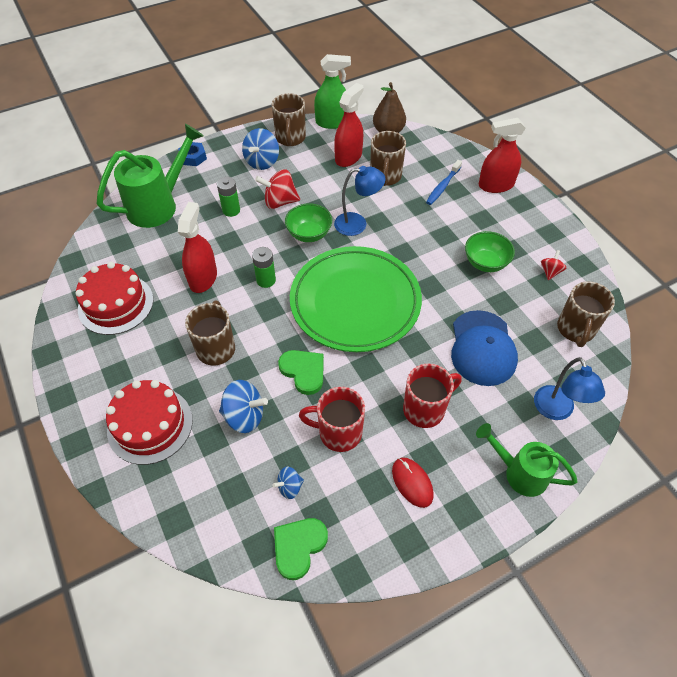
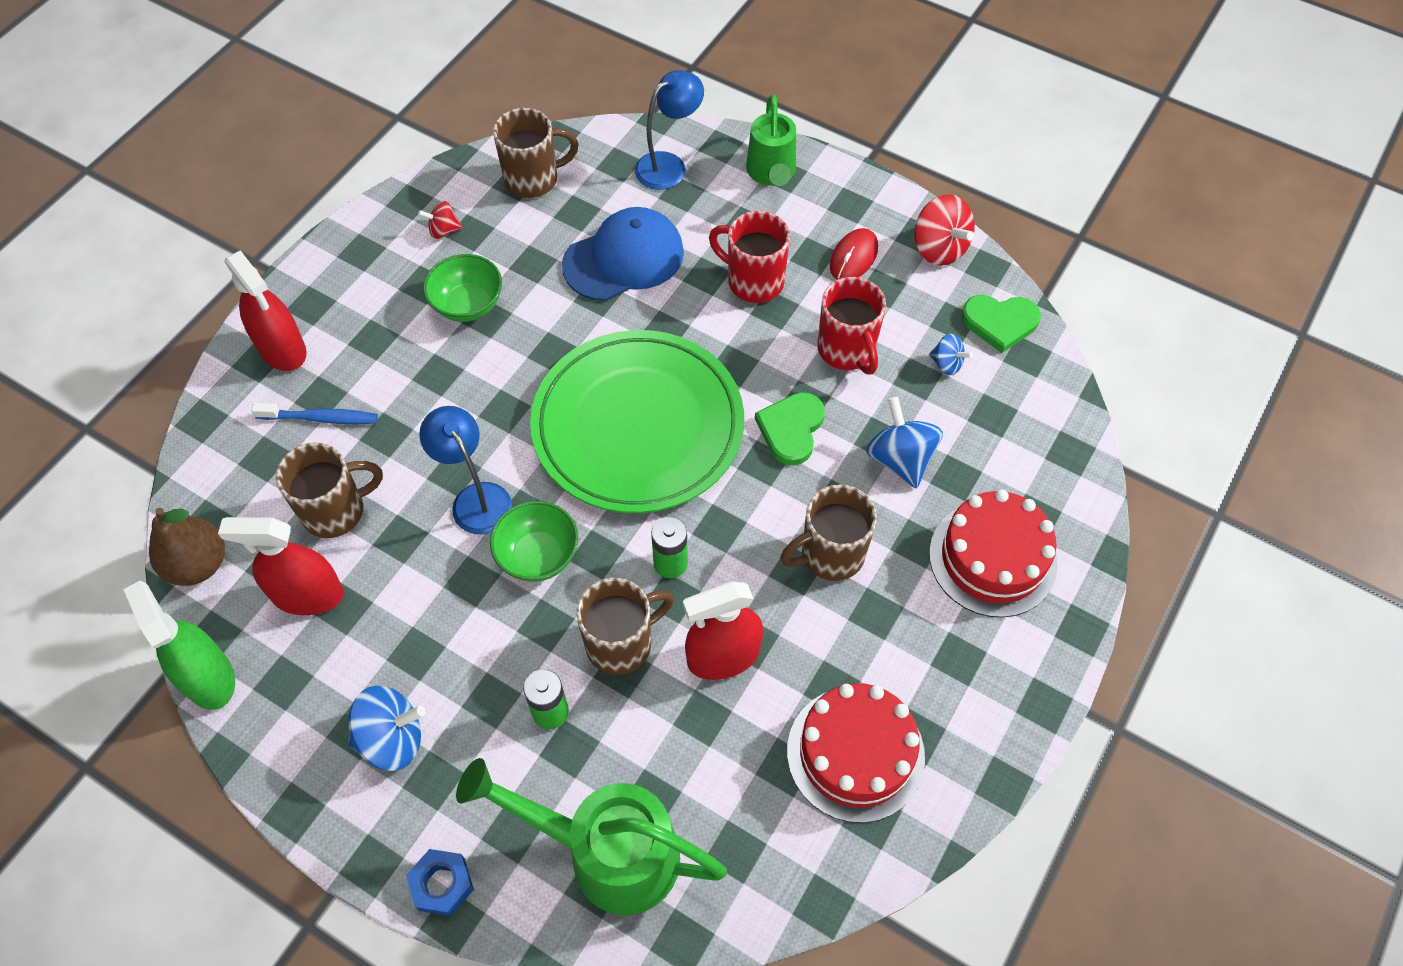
camera: 120 degrees left, 5 degrees up
red spinning top [255,169,300,209] -> red spinning top moved to [914,194,975,266]
brown mug [272,93,306,146] -> brown mug moved to [576,578,674,675]

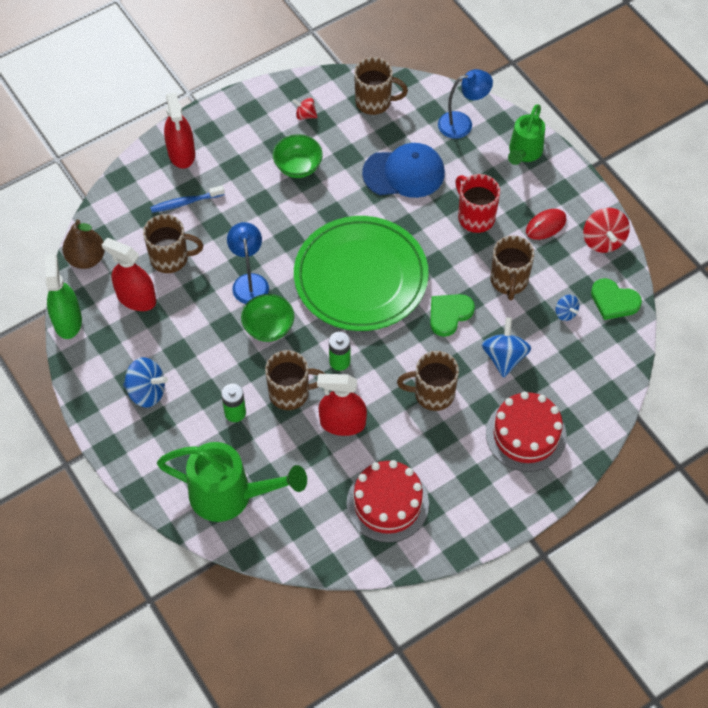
camera: 25 degrees right, 0 degrees up
blue toothbrush [252,403,378,424] -> blue toothbrush turned 135 degrees clockwise [150,185,225,213]
blue nut [406,849,474,916] -> none
green watering can [456,758,727,915] -> green watering can turned 150 degrees clockwise [157,442,307,522]
red mug [817,277,886,375] -> brown mug [490,235,535,300]

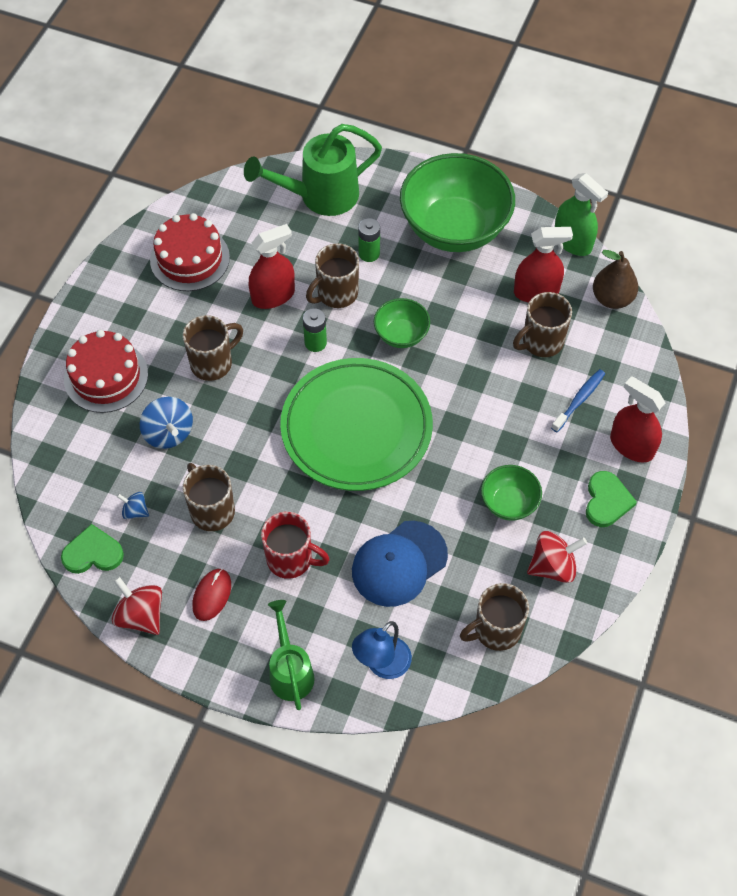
camera: 145 degrees right, 0 degrees up
blue spinning top [123,357,168,407] -> green bowl [400,153,515,252]
blue lamp [227,222,269,304] -> none
red spinning top [292,98,317,120] -> red spinning top [527,531,587,583], size x1.77
green heart [430,294,475,337] -> green heart moved to [586,471,637,527]

